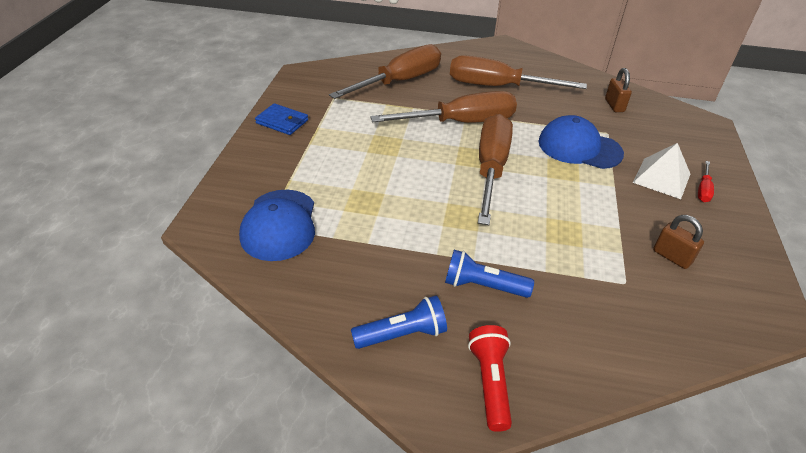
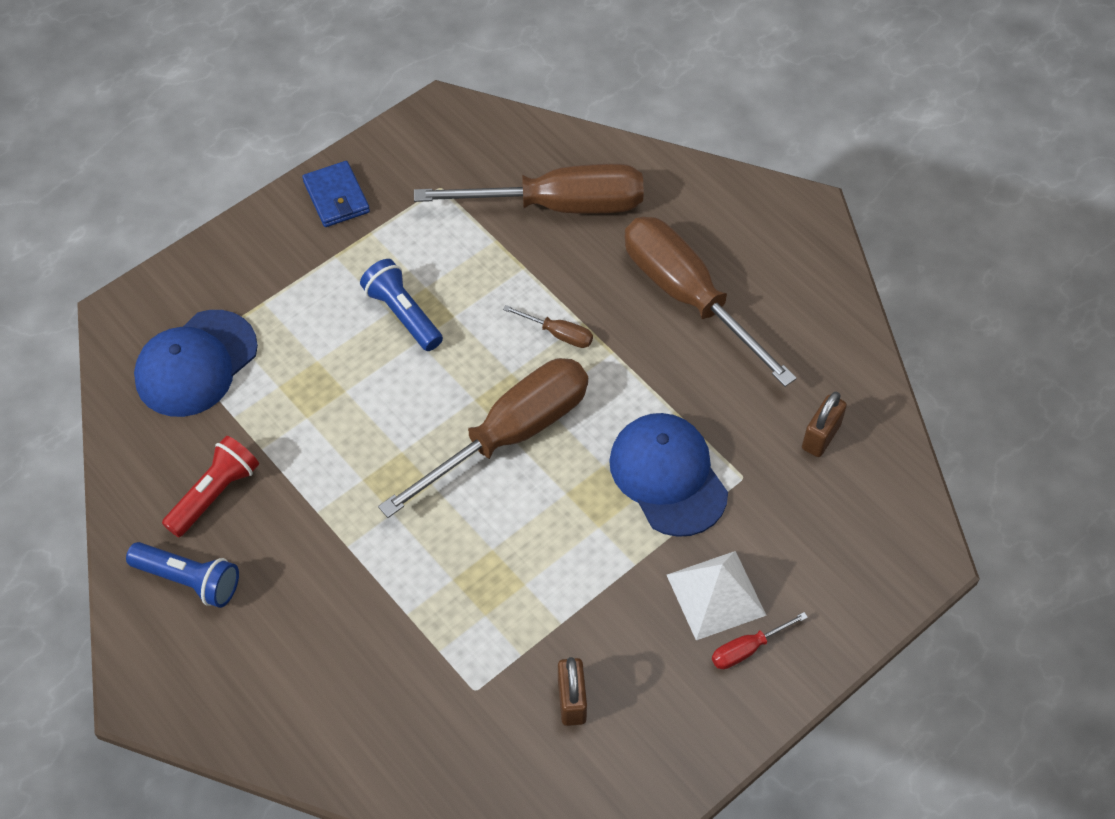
camera: 40 degrees right, 15 degrees up
brown screwdriver [370,91,517,123] -> brown screwdriver [503,305,593,348], size x0.40
blue flashlight [445,250,534,298] -> blue flashlight moved to [360,259,443,351]
red flashlight [468,325,512,432] -> red flashlight moved to [162,436,259,537]

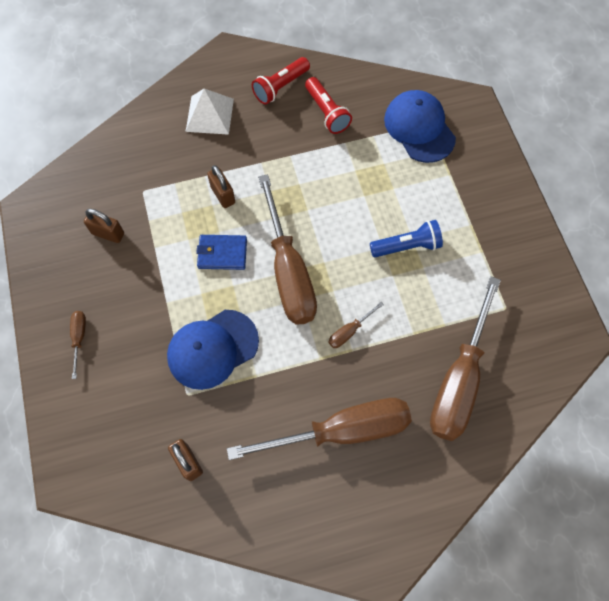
camera: 115 degrees right, 10 degrees up
blue flashlight [126,542,239,608] -> red flashlight [252,57,310,105]
blue wallet [302,161,370,227] -> blue wallet moved to [196,235,247,270]
blue cap [609,413,728,537] -> blue cap turned 150 degrees clockwise [167,310,259,390]
white pyramid [667,551,767,640] -> white pyramid moved to [185,89,234,135]
red screwdriver [712,612,808,669] -> brown screwdriver [70,311,86,379]
none -> brown padlock [207,165,235,208]

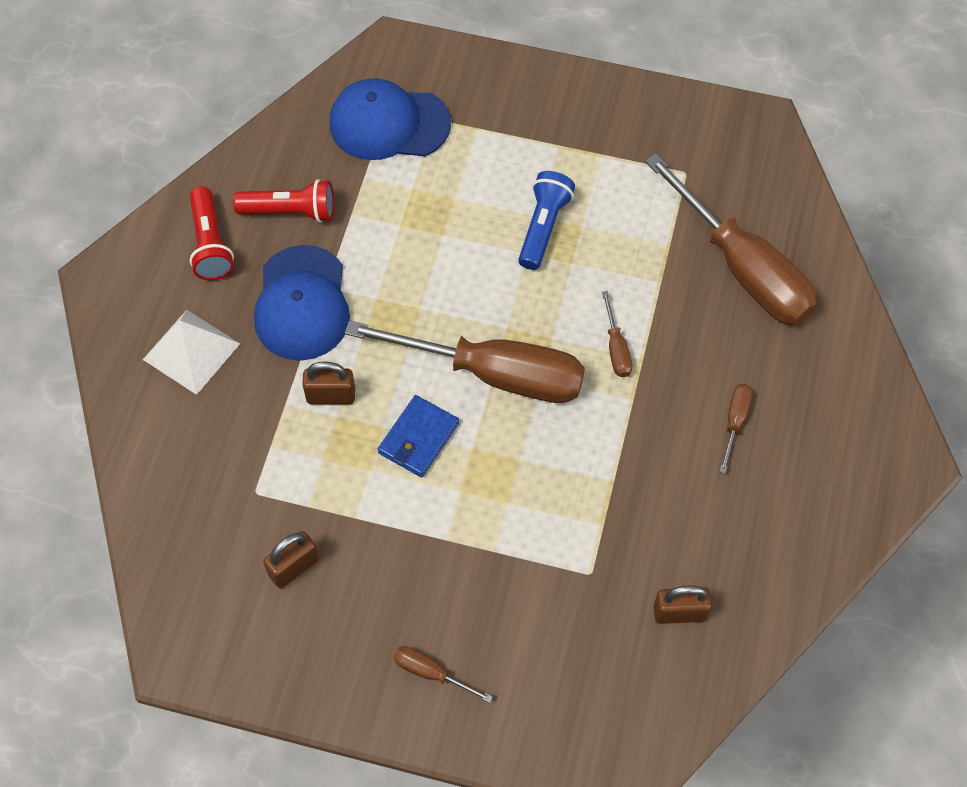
camera: 60 degrees left, 5 degrees down
blue cap [167,310,259,390] -> blue cap moved to [254,245,350,361]
brown screwdriver [227,398,412,460] -> brown screwdriver [719,384,753,474], size x0.40

